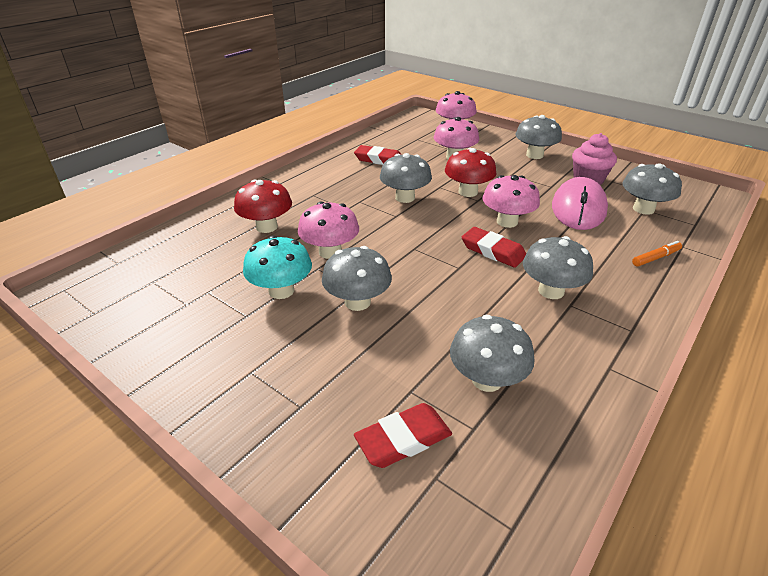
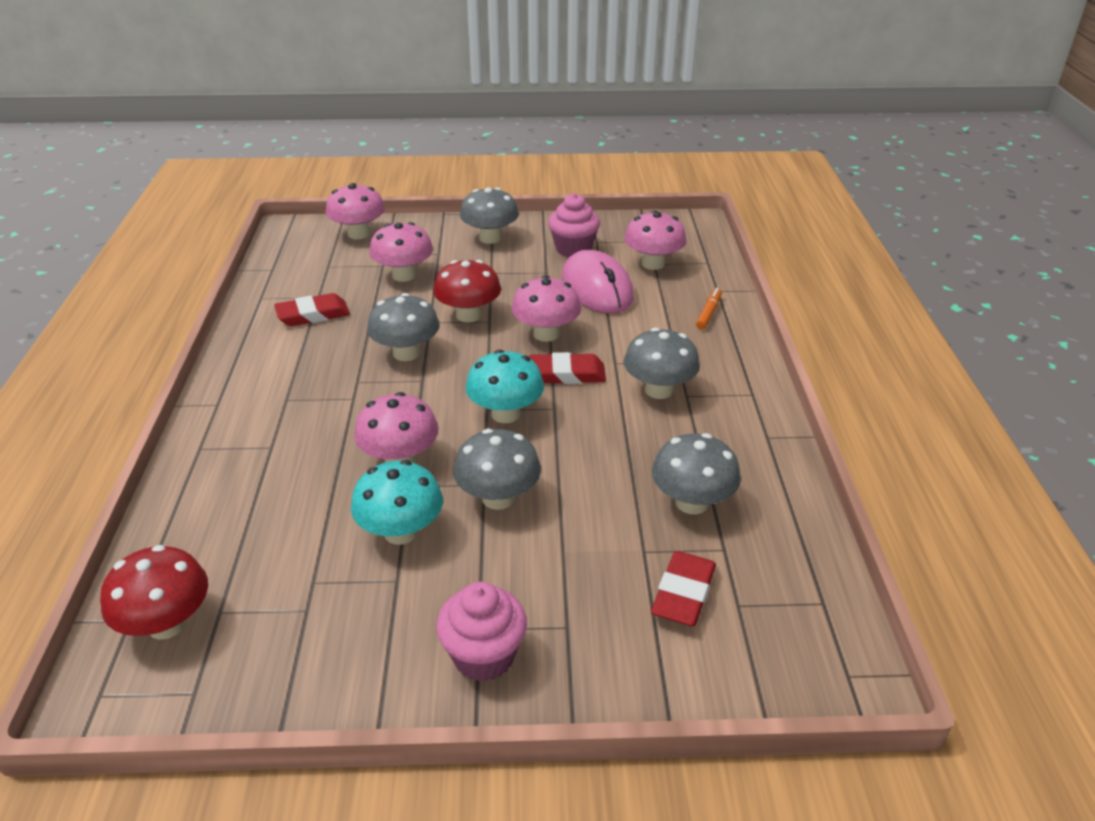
camera: 40 degrees left, 0 degrees up
red mushroom [234,180,292,233] -> red mushroom moved to [100,545,208,640]
grey mushroom [622,163,682,215] -> pink mushroom [624,210,686,270]
none -> pink cupcake [436,582,527,681]
none -> turquoise mushroom [466,350,544,423]

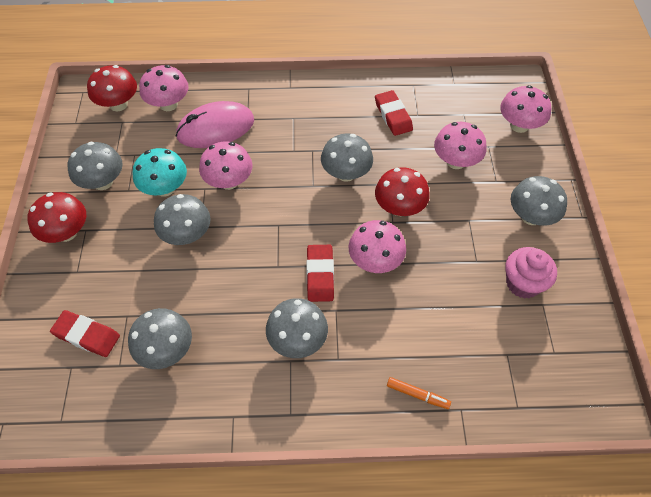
camera: 90 degrees right, 20 degrees up
pink cupcake [436,582,527,681] -> red mushroom [27,192,86,243]
turquoise mushroom [466,350,544,423] -> none
pink mouse [562,249,634,314] -> pink mouse moved to [176,101,254,148]
pink mushroom [624,210,686,270] -> pink mushroom moved to [139,65,189,111]
none -> grey mushroom [68,142,123,190]

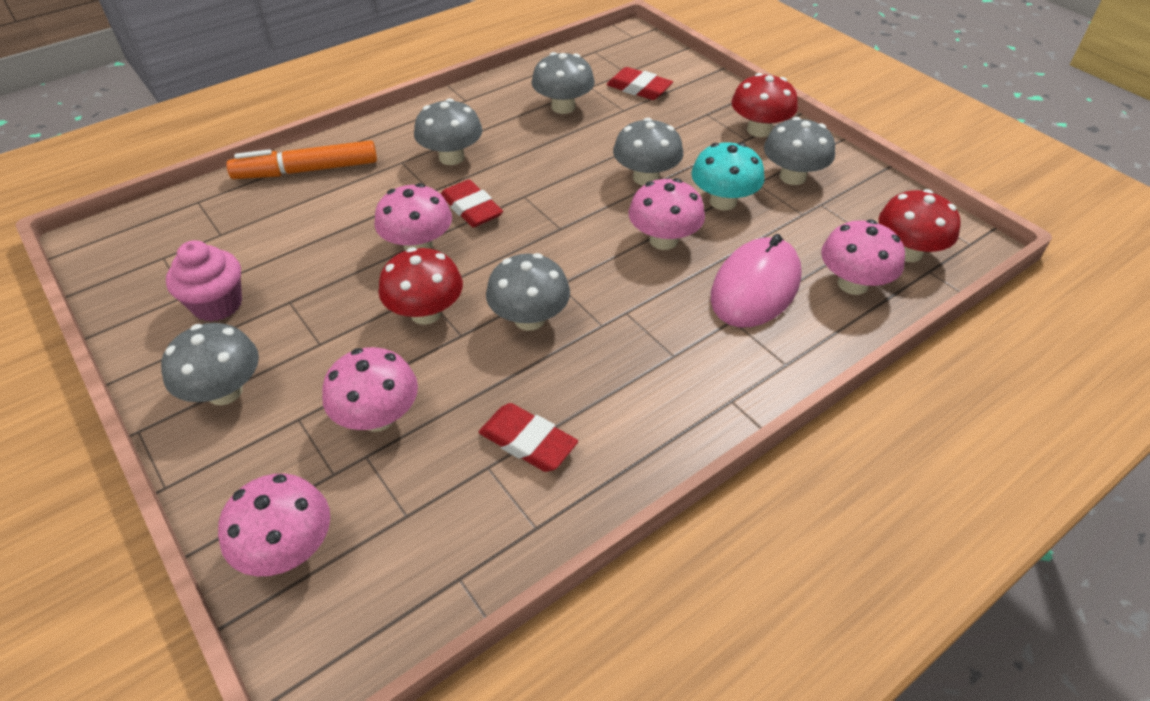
camera: 145 degrees right, 10 degrees down
red eraser [50,310,120,357] -> red eraser turned 45 degrees clockwise [606,67,673,100]
orange marker [387,377,451,409] -> orange marker [227,140,377,179], size x2.04

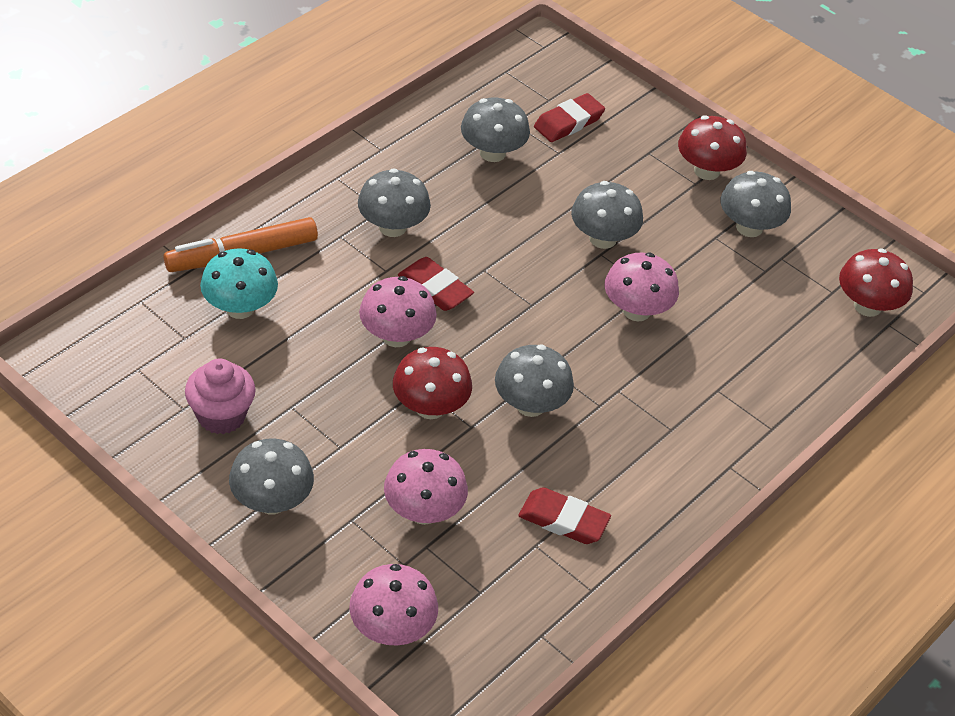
camera: 15 degrees left, 0 degrees up
red eraser [606,67,673,100] -> red eraser turned 60 degrees counterclockwise [534,93,605,142]
turquoise mushroom [691,142,765,210] -> turquoise mushroom moved to [200,248,278,319]
pink mouse [711,234,801,327] -> none
pink mushroom [821,220,905,295] -> none

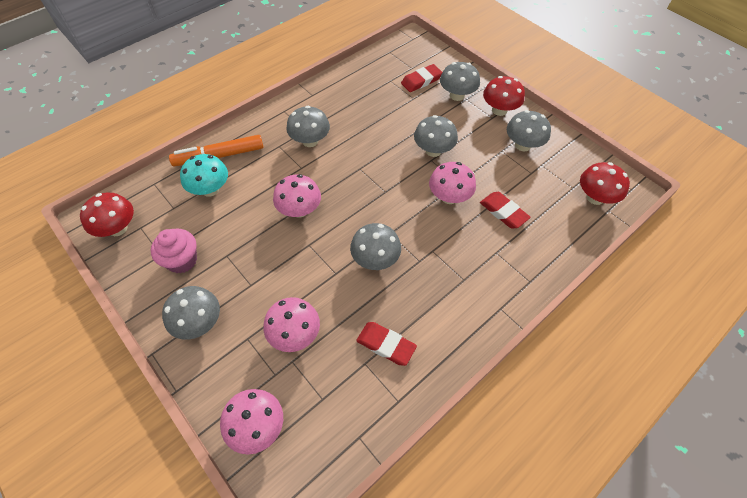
camera: 10 degrees right, 10 degrees up
red mushroom [393,347,472,419] -> red mushroom moved to [80,193,134,237]
red eraser [398,257,474,311] -> red eraser moved to [480,192,531,228]
grey mushroom [461,98,530,162] -> grey mushroom moved to [440,62,480,101]

